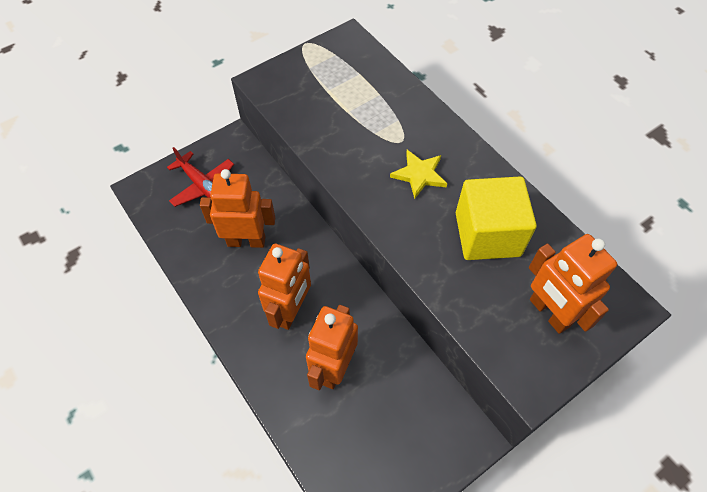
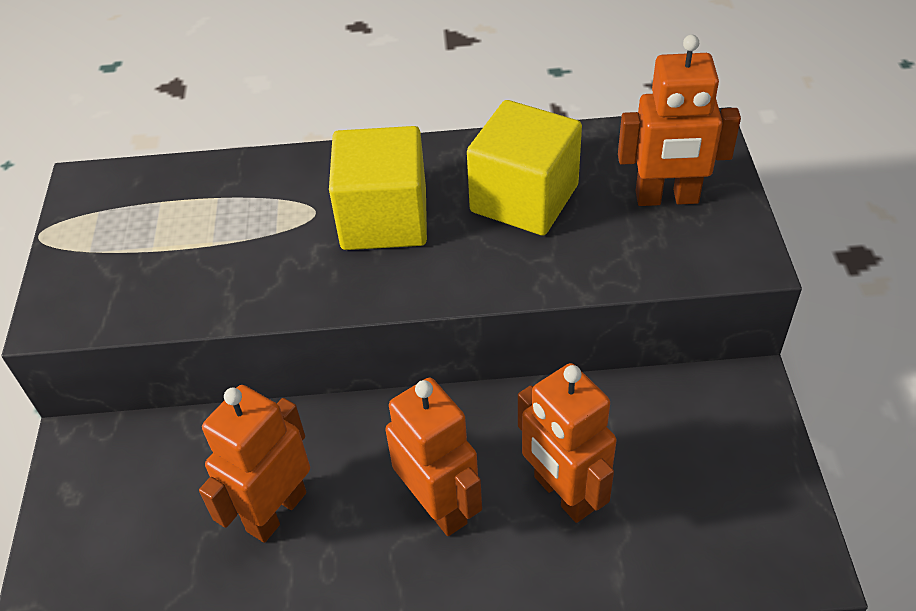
camera: 55 degrees left, 10 degrees down
red plane [167,147,234,207] -> none
yellow star [390,150,447,199] -> yellow cube [329,126,427,250]

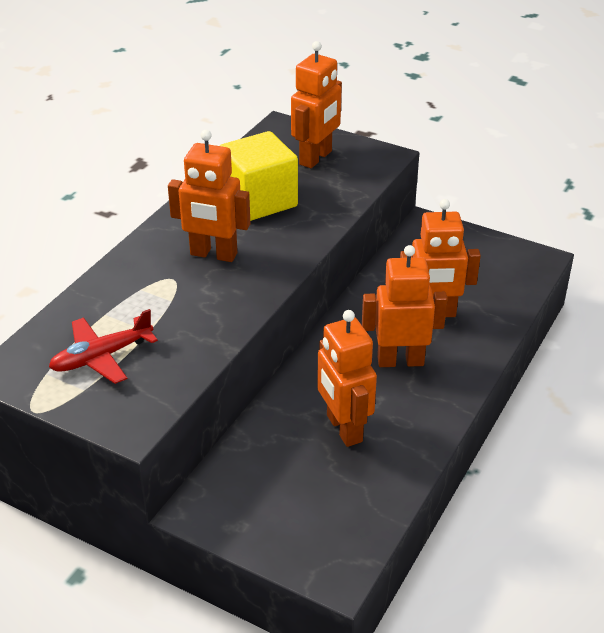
camera: 60 degrees left, 10 degrees down
yellow cube [329,126,427,250] -> orange robot [168,130,250,262]
none -> red plane [49,309,158,384]

